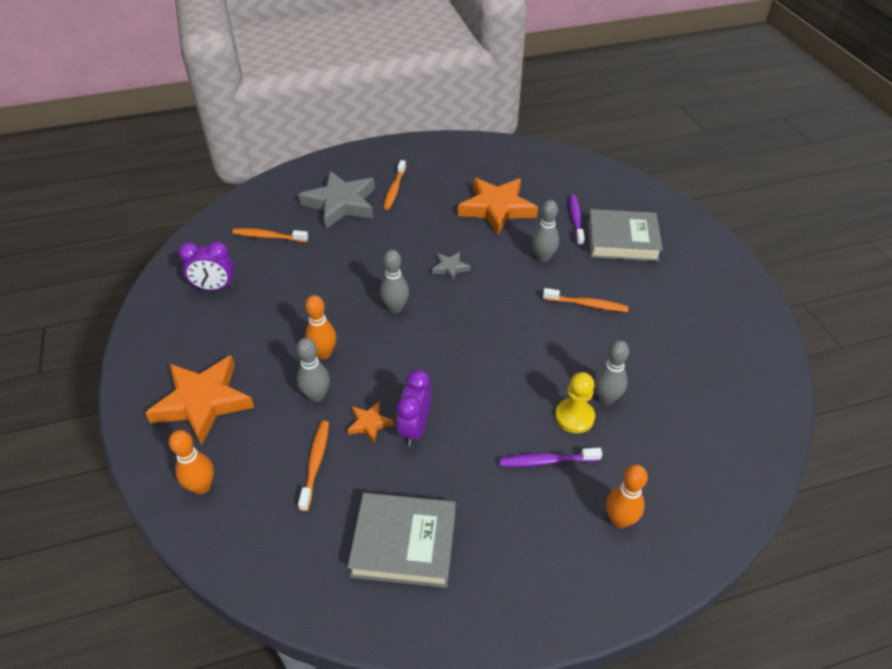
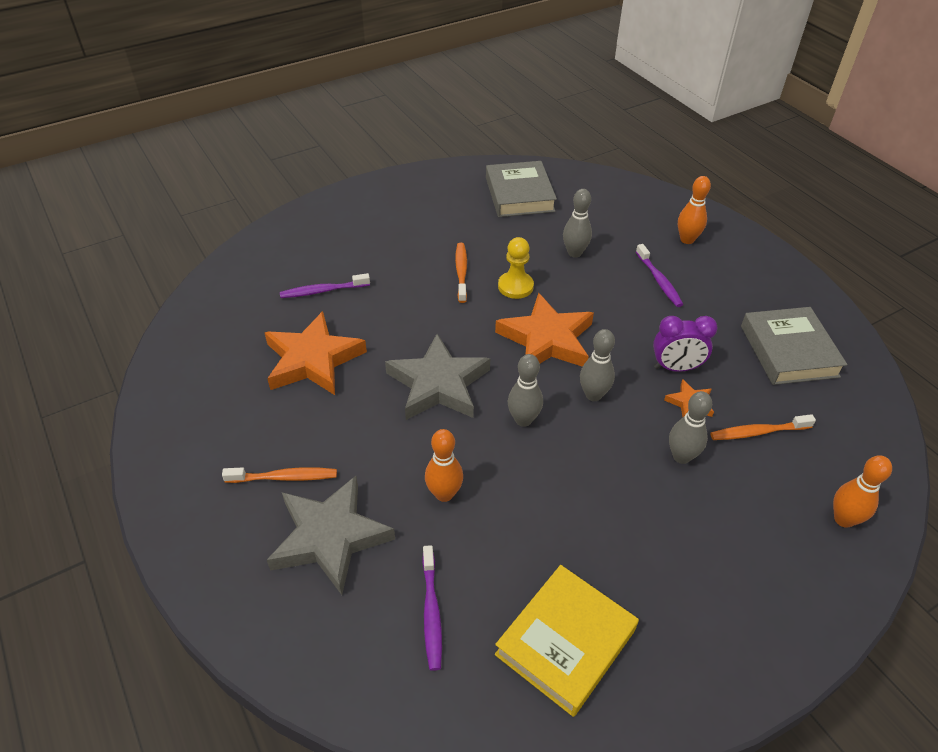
camera: 105 degrees left, 0 degrees up
orange star [145,355,254,446] -> orange star moved to [495,293,594,367]
purple clock [178,241,234,291] -> yellow book [495,565,639,717]
orange toothbrush [232,228,308,242] -> purple toothbrush [422,545,442,671]
orange bowling pin [305,295,336,359] -> orange bowling pin moved to [425,429,463,502]
grey star [432,252,471,282] -> grey star [385,334,490,420], size x2.20
grey bowling pin [532,200,559,262] -> grey bowling pin moved to [580,329,615,401]
yellow pawn [555,372,595,433] -> yellow pawn moved to [498,237,534,299]
grey book [588,209,663,262] -> grey book moved to [486,161,557,217]

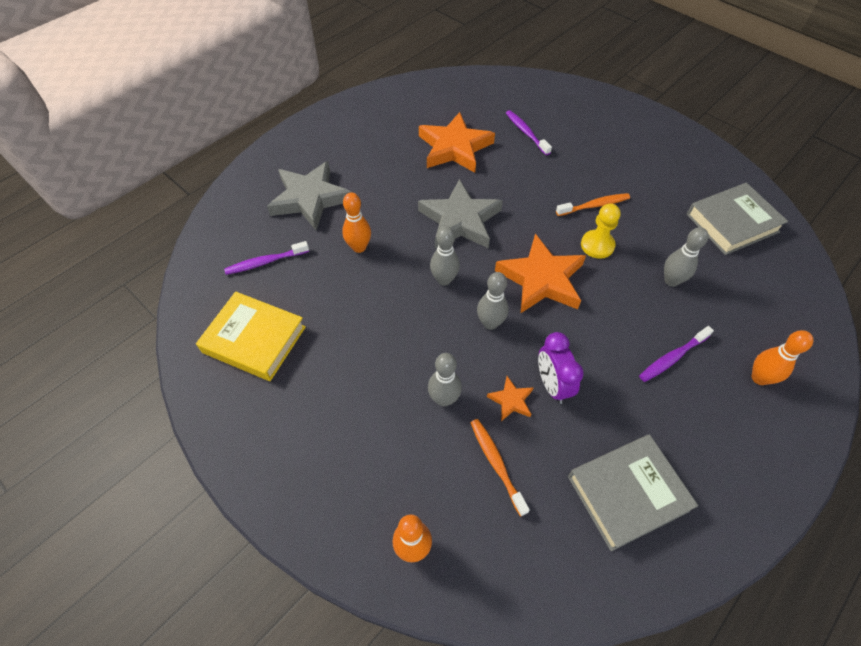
camera: 75 degrees right, 10 degrees up
orange toothbrush [222,467,337,483] -> none

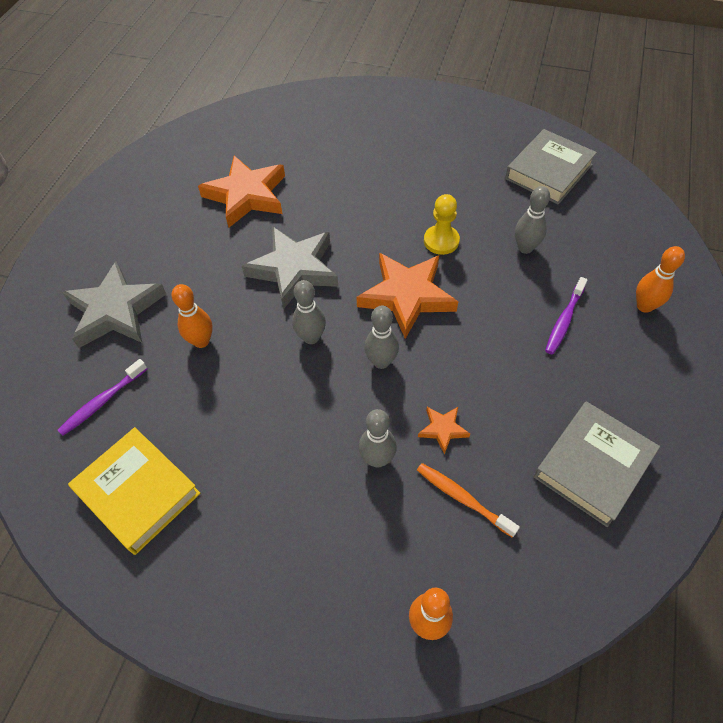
camera: 25 degrees left, 0 degrees up
yellow book [196,292,306,381] -> yellow book turned 45 degrees clockwise [68,427,200,555]
purple toothbrush [506,110,552,155] -> none
purple clock [538,332,584,404] -> none
orange toothbrush [556,193,630,216] -> none

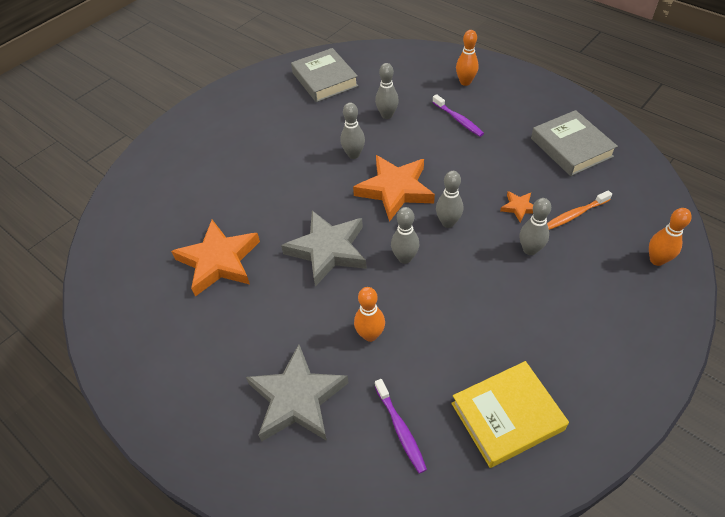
camera: 65 degrees left, 5 degrees down
yellow pawn [424,194,460,255] -> grey bowling pin [340,102,365,159]

